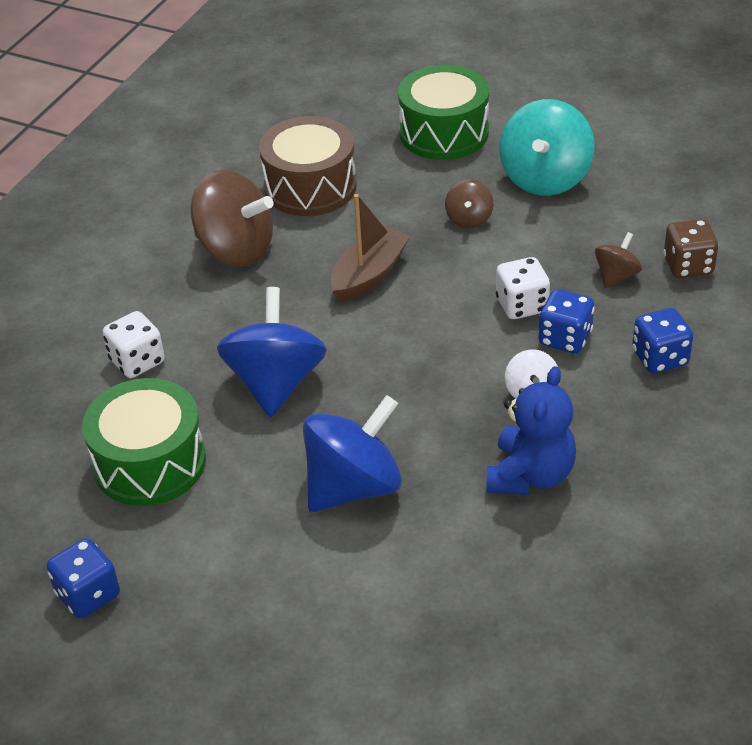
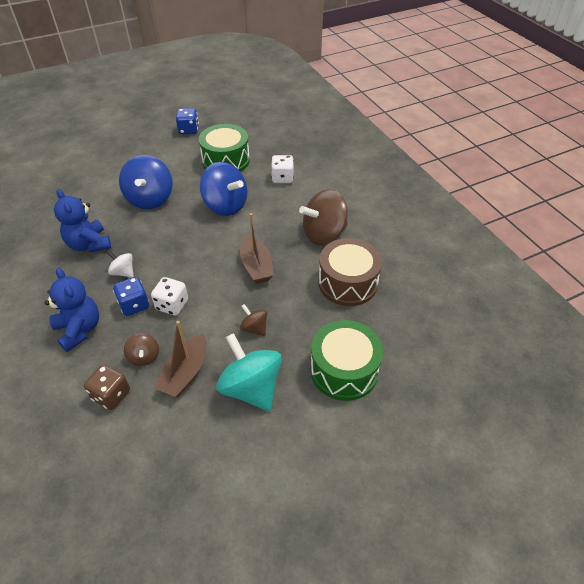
camera: 125 degrees right, 5 degrees up
blue dice [632,308,693,373] -> blue teddy bear [45,268,99,352]
none -> brown boat [154,321,206,397]

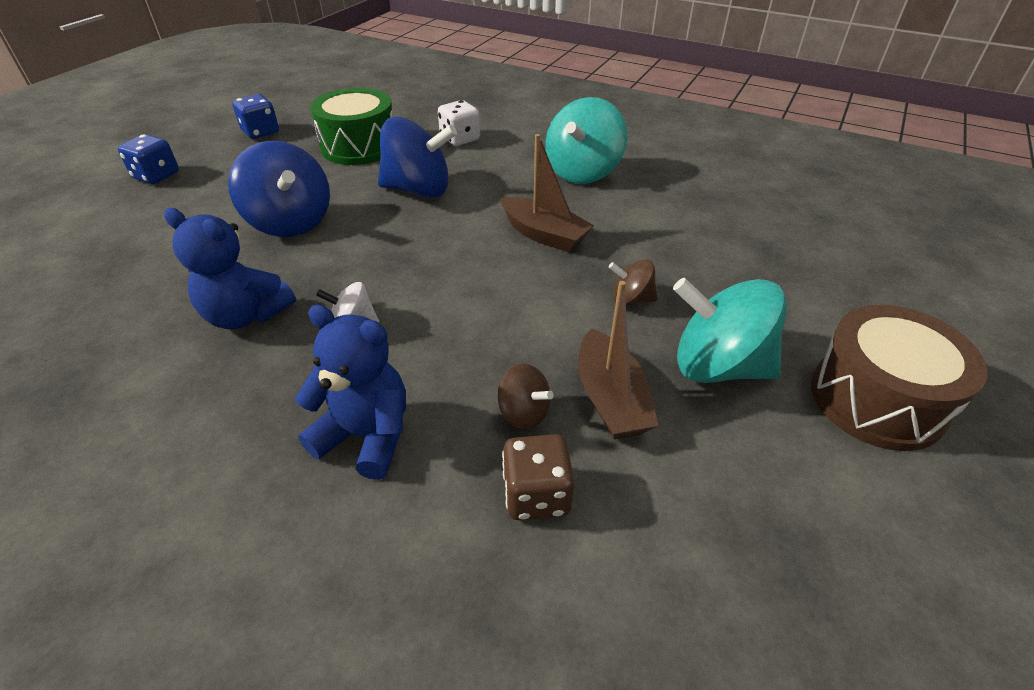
camera: 35 degrees left, 5 degrees down
blue dice [113,277,149,316] -> blue dice moved to [118,134,179,184]
white dice [151,277,188,316] -> none
brown spinning top [299,189,348,245] -> turquoise spinning top [545,97,627,184]
green drum [310,320,383,401] -> none
brown drum [318,238,382,306] -> brown drum moved to [811,305,987,451]

